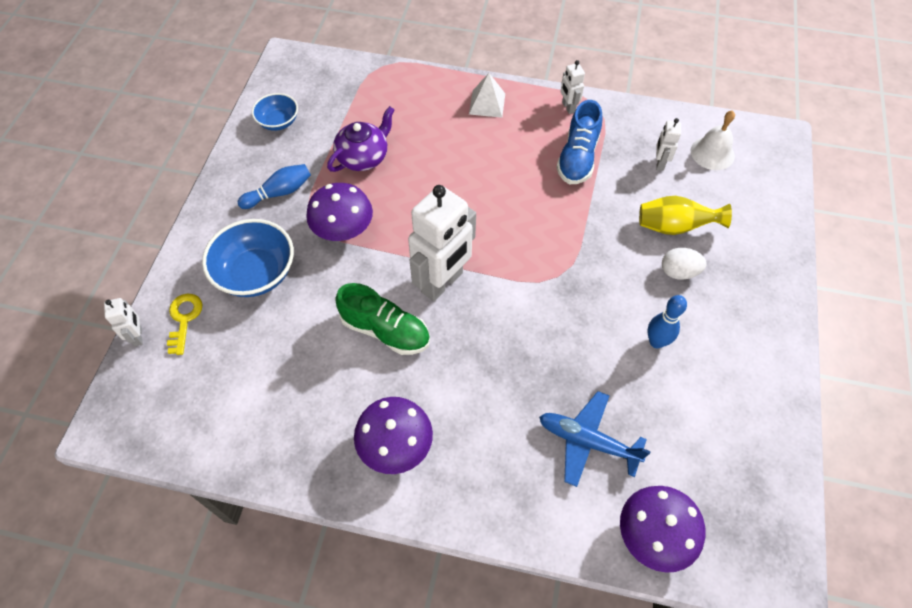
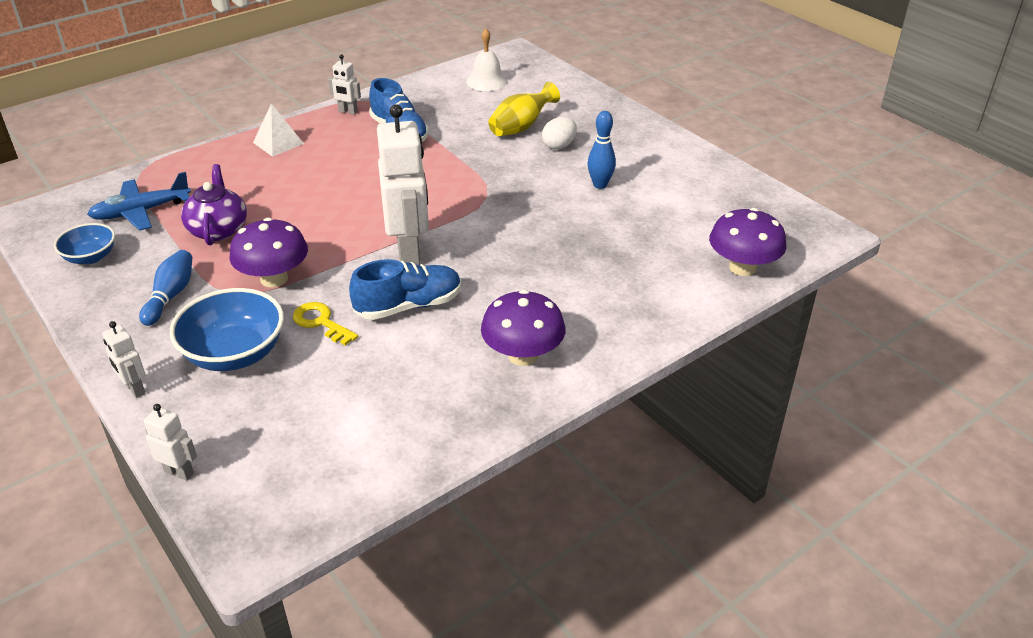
camera: 50 degrees left, 20 degrees down
yellow key [167,294,203,355] -> yellow key moved to [293,302,358,345]
green shoe [335,283,430,355] -> blue shoe [349,259,461,320]
blue plane [539,391,651,487] -> blue plane moved to [87,172,191,231]
white robot [656,118,681,171] -> white robot moved to [102,321,146,398]

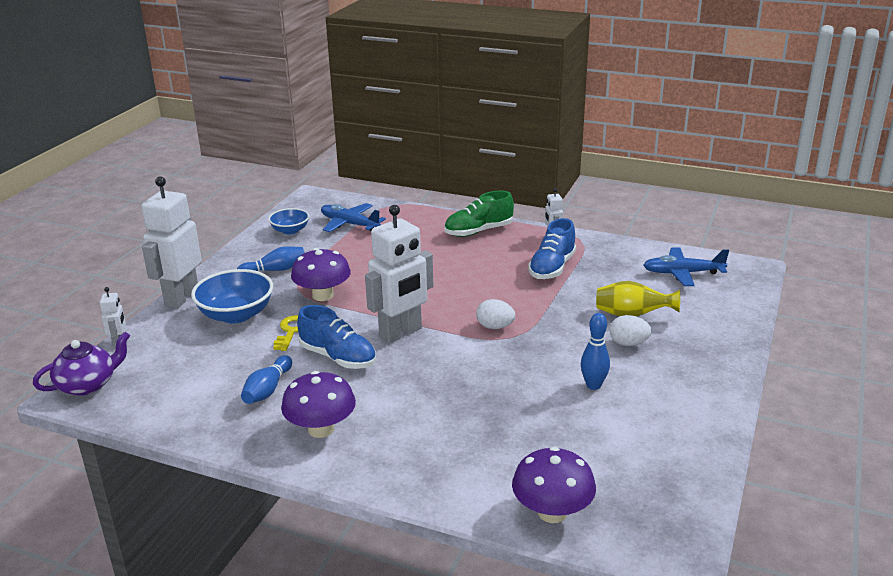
camera: 60 degrees right, 10 degrees down
white robot [102,321,146,398] -> white robot [141,176,202,308], size x2.18
purple teapot [181,164,247,245] -> purple teapot moved to [33,332,130,396]
white pyramid [253,103,304,157] -> green shoe [444,190,514,237]
white bell [466,29,508,91] -> blue plane [643,247,729,286]
none -> blue bowling pin [241,355,292,404]
none -> white egg [476,299,516,329]

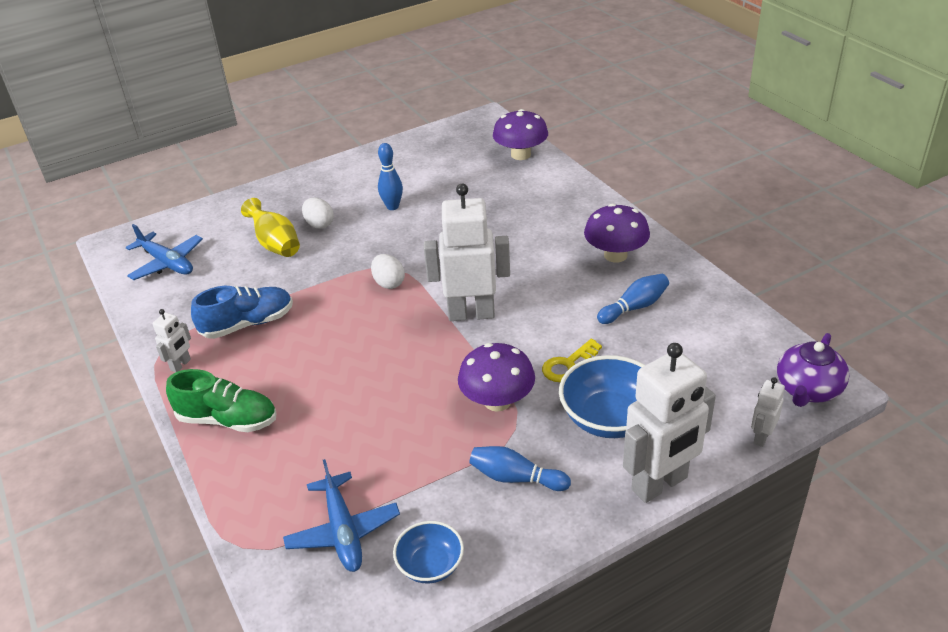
camera: 140 degrees left, 10 degrees up
purple teapot [33,332,130,396] -> purple teapot turned 60 degrees counterclockwise [777,333,849,407]
blue shoe [297,305,376,369] -> none

